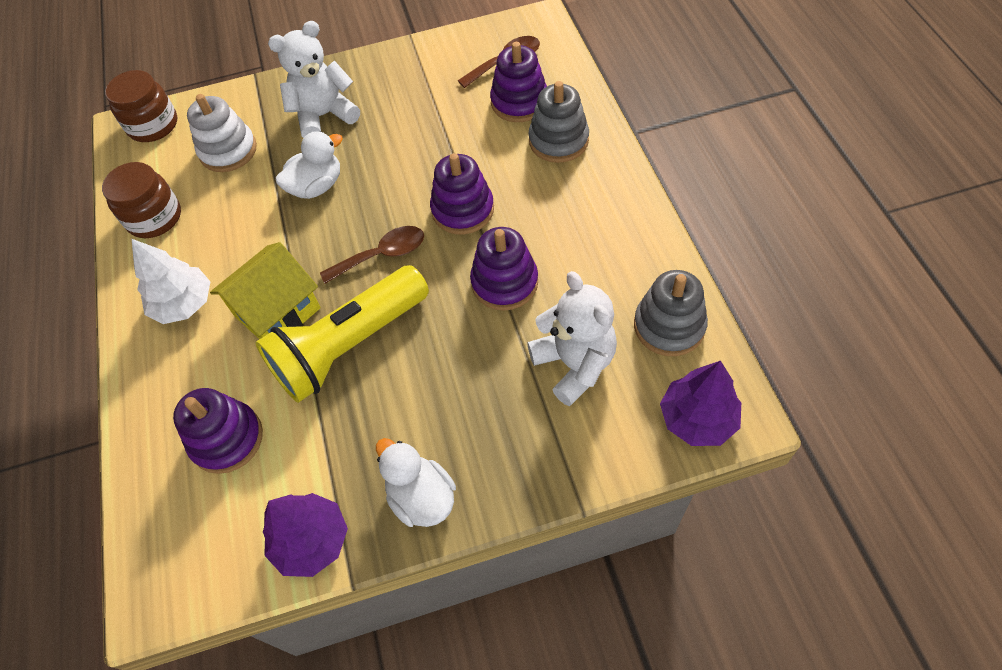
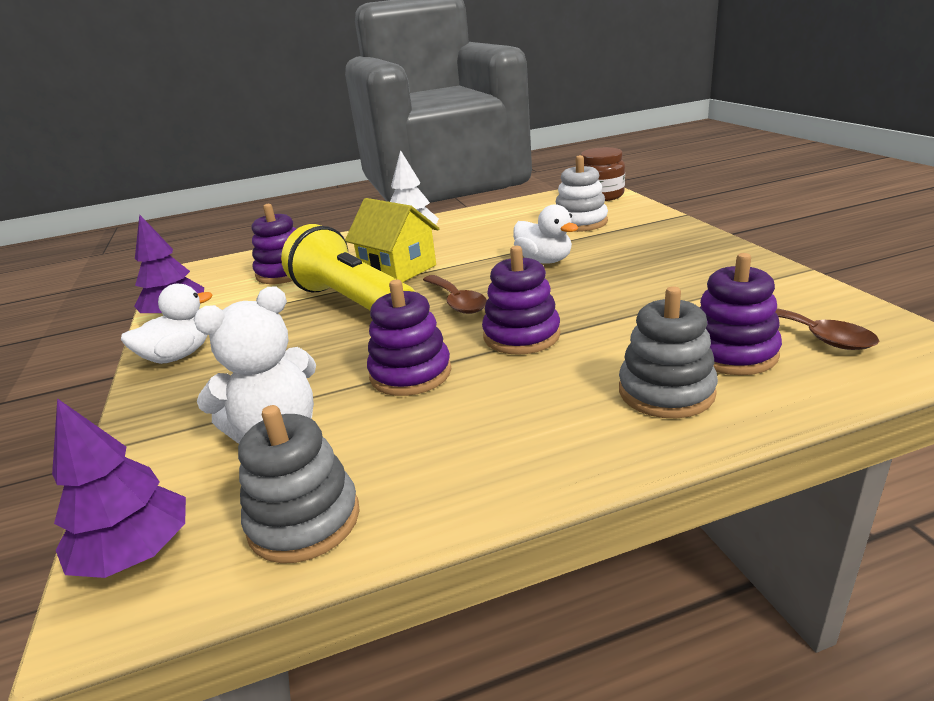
camera: 85 degrees right, 30 degrees down
brown jar [102,162,181,238] -> none
white teddy bear [268,21,360,138] -> none

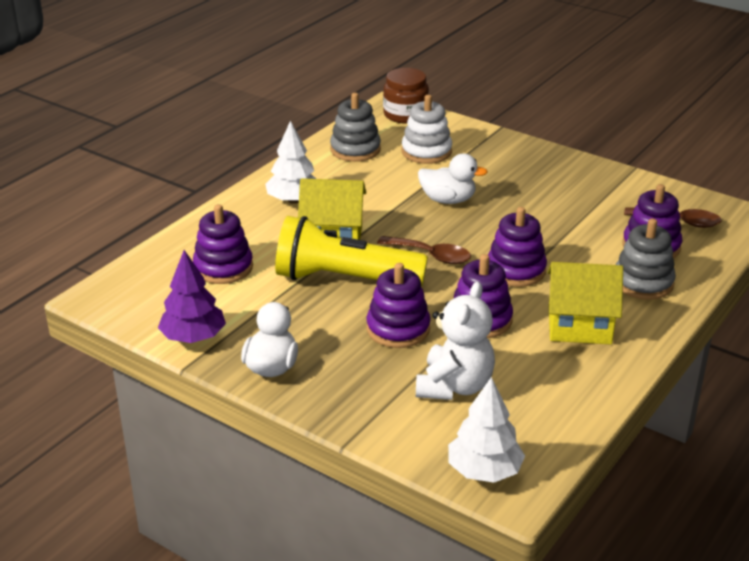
camera: 40 degrees left, 5 degrees up
purple tree [52,398,186,578] -> white tree [448,377,525,483]
grey stacking toy [238,405,360,563] -> grey stacking toy moved to [330,93,381,162]
none -> purple stacking toy [366,263,430,348]
none -> yellow house [547,262,623,344]

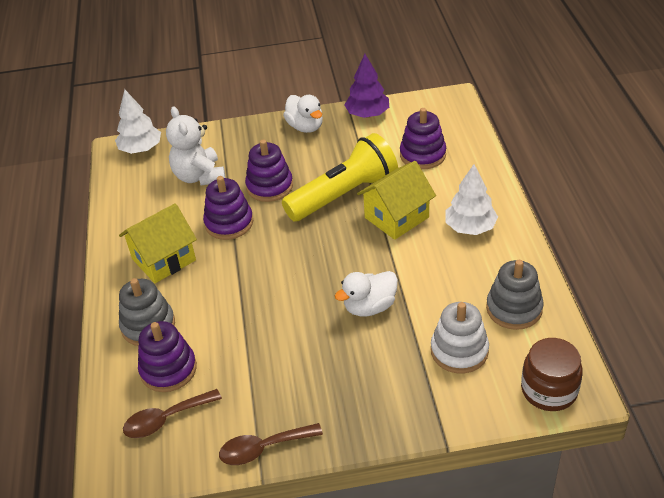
camera: 140 degrees right, 10 degrees up
brown spoon [377,236,471,264] -> brown spoon moved to [219,423,323,465]
purple stacking toy [488,207,547,287] -> none

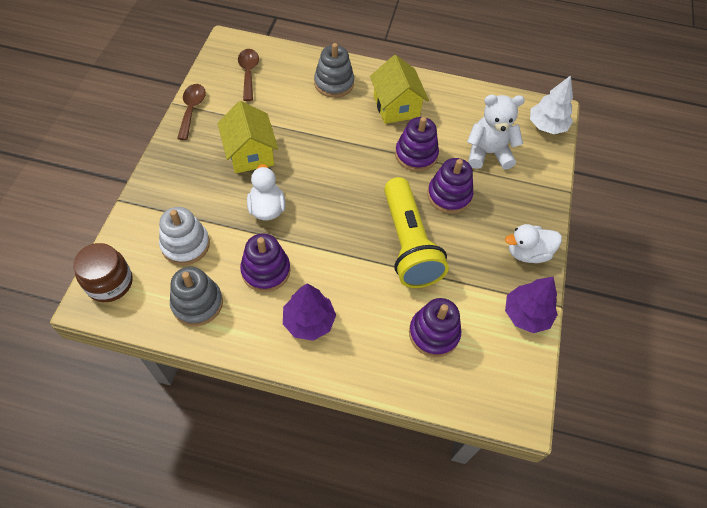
camera: 105 degrees right, 15 degrees up
purple stacking toy [138,321,197,392] -> purple stacking toy moved to [240,233,290,292]
yellow house [357,161,436,240] -> yellow house moved to [218,101,278,173]
white tree [445,164,498,235] -> purple tree [283,283,336,341]

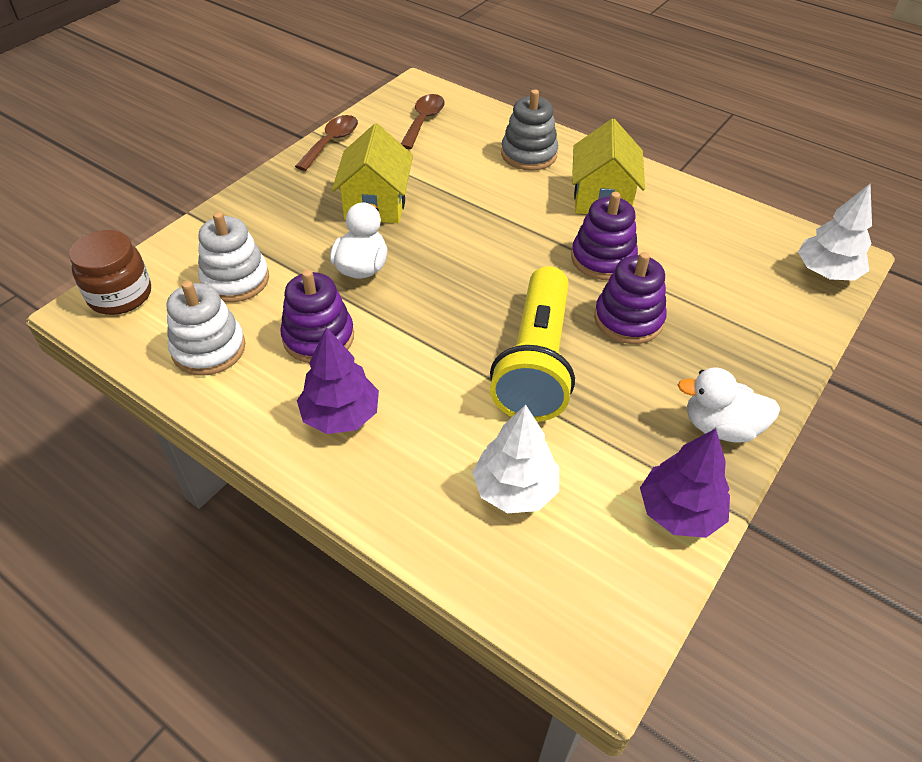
camera: 25 degrees right, 10 degrees down
grey stacking toy [170,267,223,326] -> white stacking toy [167,281,245,376]
purple stacking toy [409,298,461,357] -> white tree [472,404,559,513]
white teddy bear [467,95,525,170] -> none

